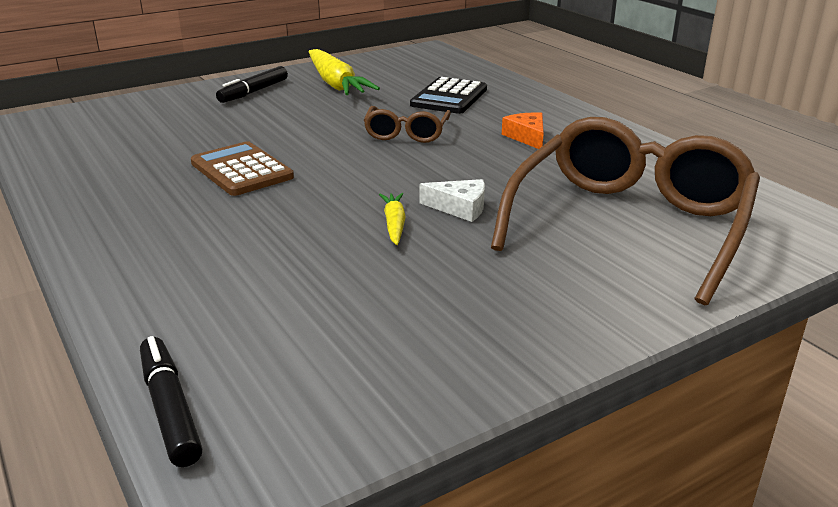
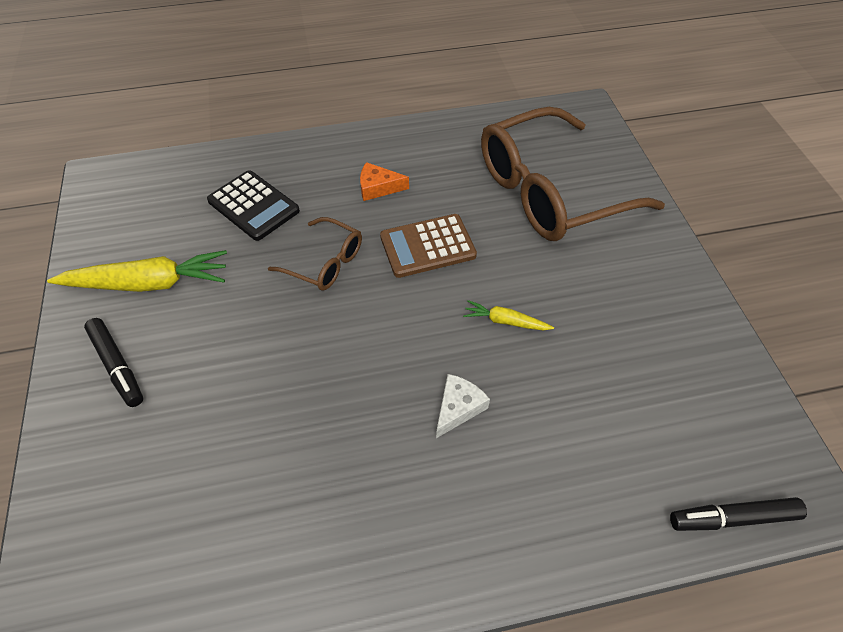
camera: 70 degrees left, 25 degrees up
brown calculator [191,141,294,196] -> brown calculator moved to [380,214,477,278]
white cheese [420,179,485,222] -> white cheese moved to [436,374,490,438]
brown glasses [491,117,760,305] -> brown glasses turned 75 degrees counterclockwise [481,107,665,241]

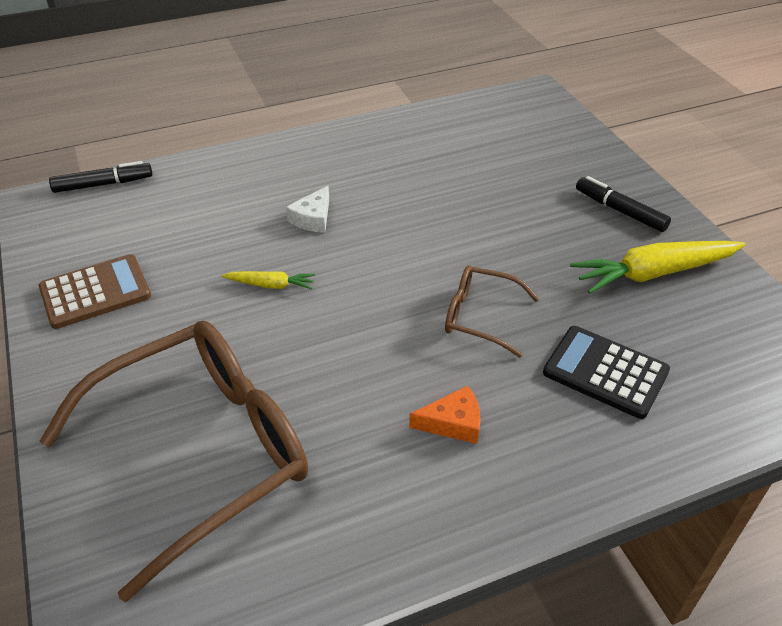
camera: 170 degrees right, 10 degrees down
brown calculator [380,214,477,278] -> brown calculator moved to [39,254,151,329]

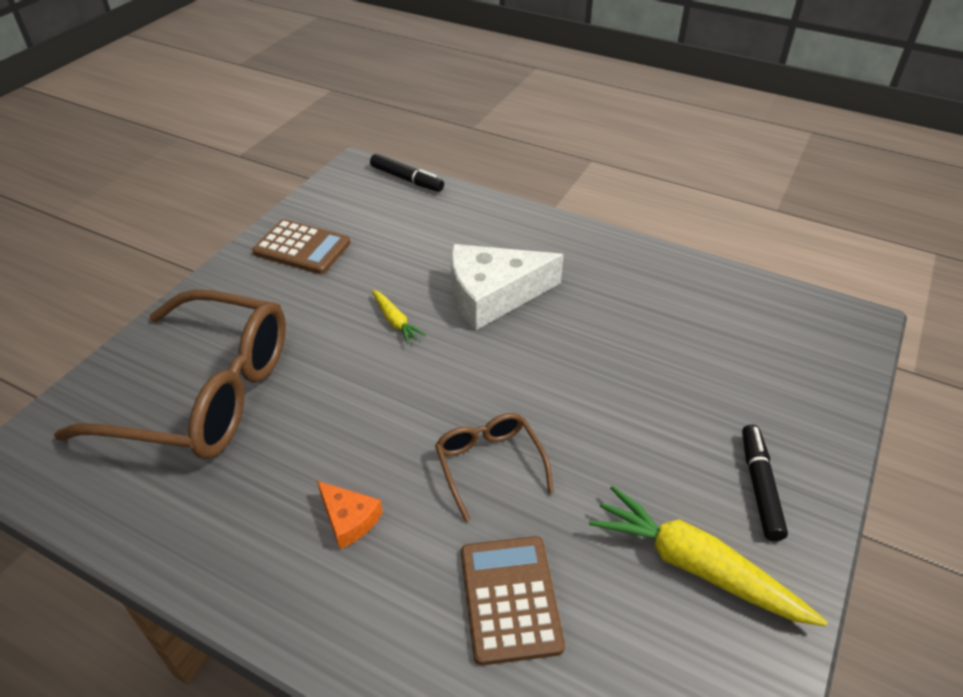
camera: 50 degrees right, 0 degrees up
white cheese [286,186,329,233] -> white cheese [451,244,564,330], size x2.08
black calculator [543,326,670,419] -> brown calculator [461,536,565,666]

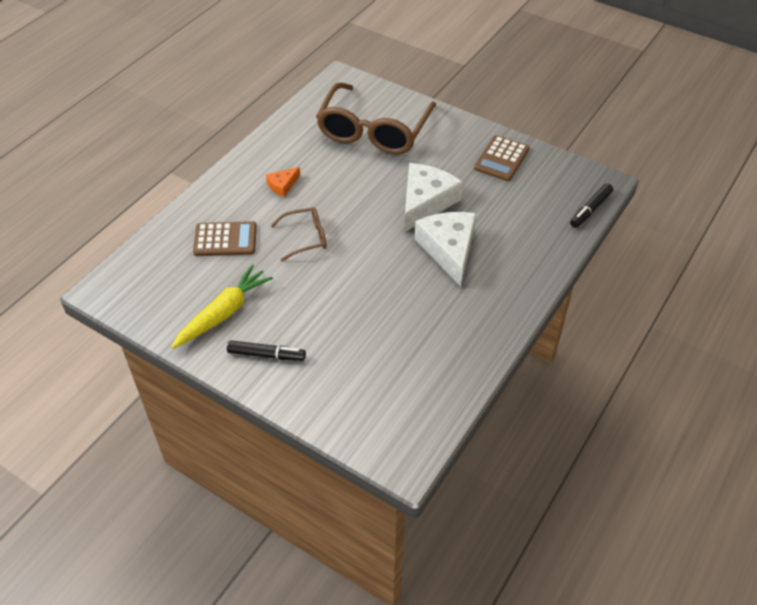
camera: 95 degrees right, 5 degrees up
yellow carrot [372,290,425,344] -> white cheese [404,163,463,232]

